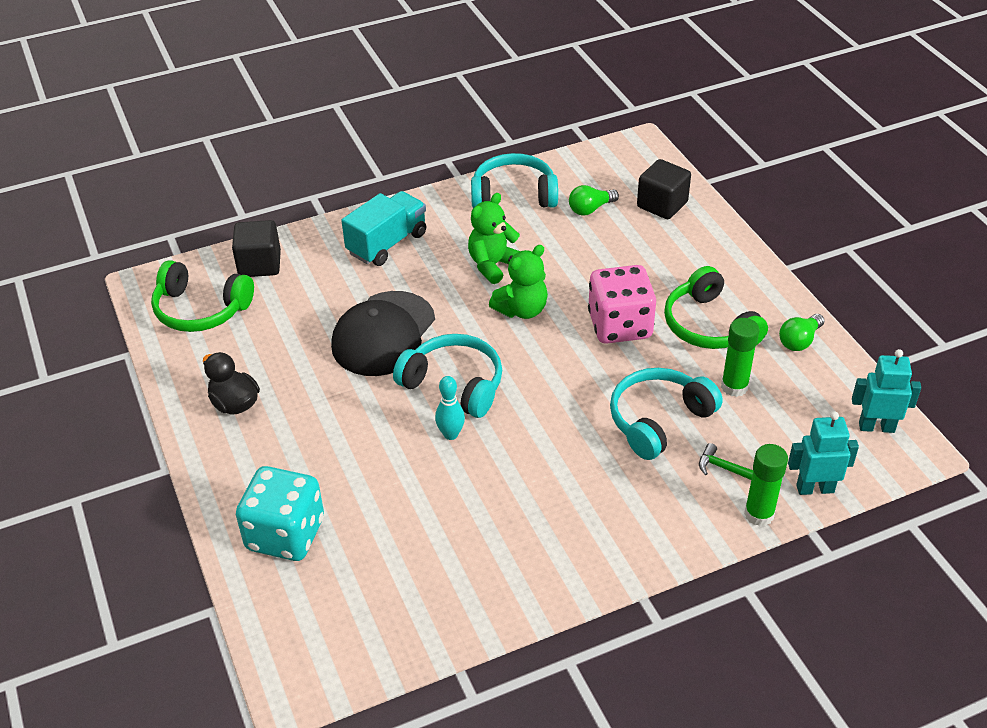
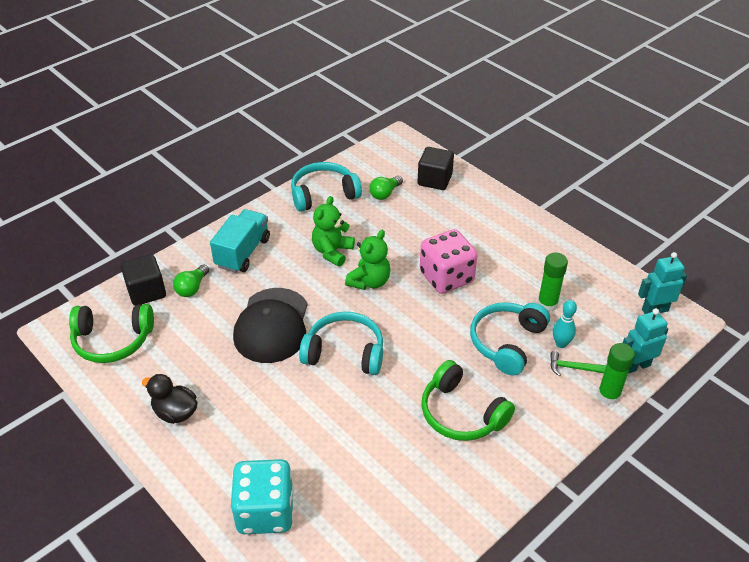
camera: 20 degrees left, 0 degrees up
turquoise bowling pin [435,376,465,440] -> turquoise bowling pin moved to [553,300,577,348]
green headphones [664,266,768,349] -> green headphones moved to [421,360,515,441]
green light bulb [779,314,825,351] -> green light bulb moved to [173,264,209,297]

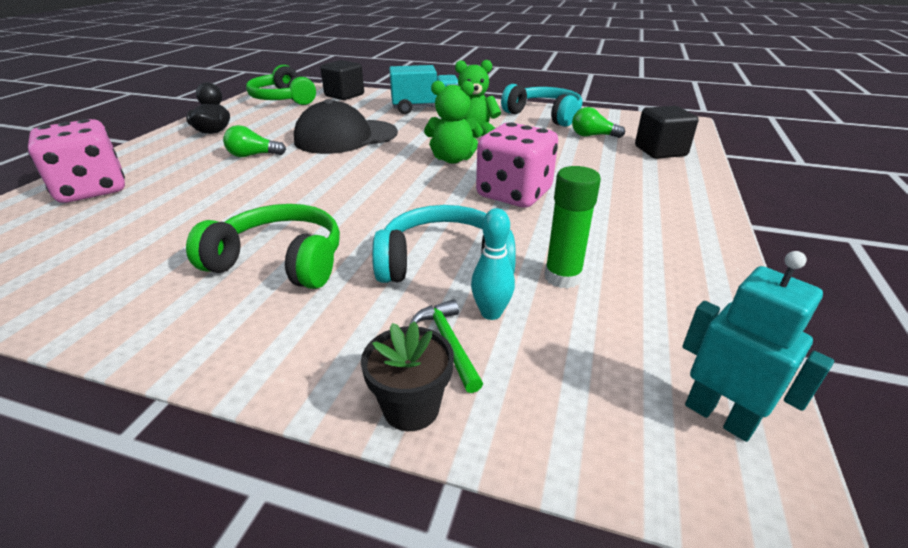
camera: 60 degrees right, 10 degrees down
green light bulb [173,264,209,297] -> green light bulb moved to [223,125,286,157]
turquoise dice [231,459,294,534] -> pink dice [28,119,125,203]
turquoise headphones [299,312,383,375] -> none
green headphones [421,360,515,441] -> green headphones turned 90 degrees clockwise [186,204,340,289]
green glue stick [597,343,635,405] -> black flower pot [361,321,454,431]
turquoise robot [623,308,668,373] -> none

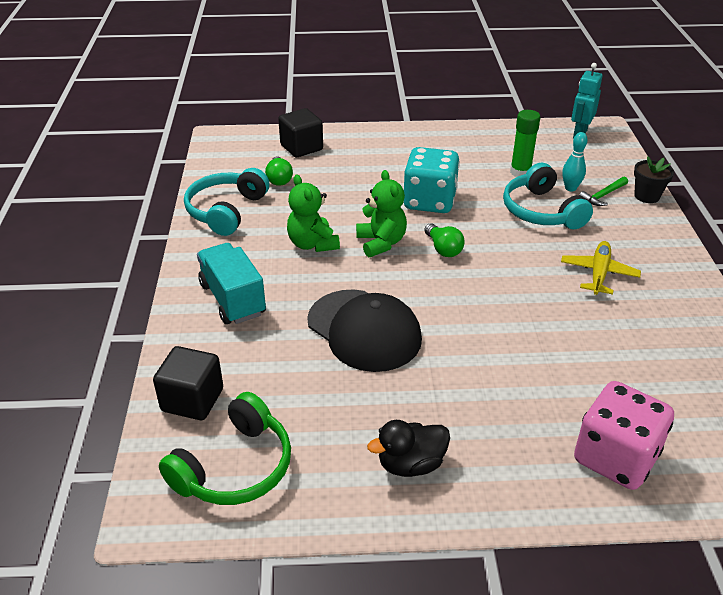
camera: 110 degrees left, 5 degrees up
green headphones [186,204,340,289] -> yellow plane [561,241,641,295]
green light bulb [223,125,286,157] -> green light bulb moved to [424,224,465,257]
pink dice [476,122,558,208] -> turquoise dice [404,147,460,213]

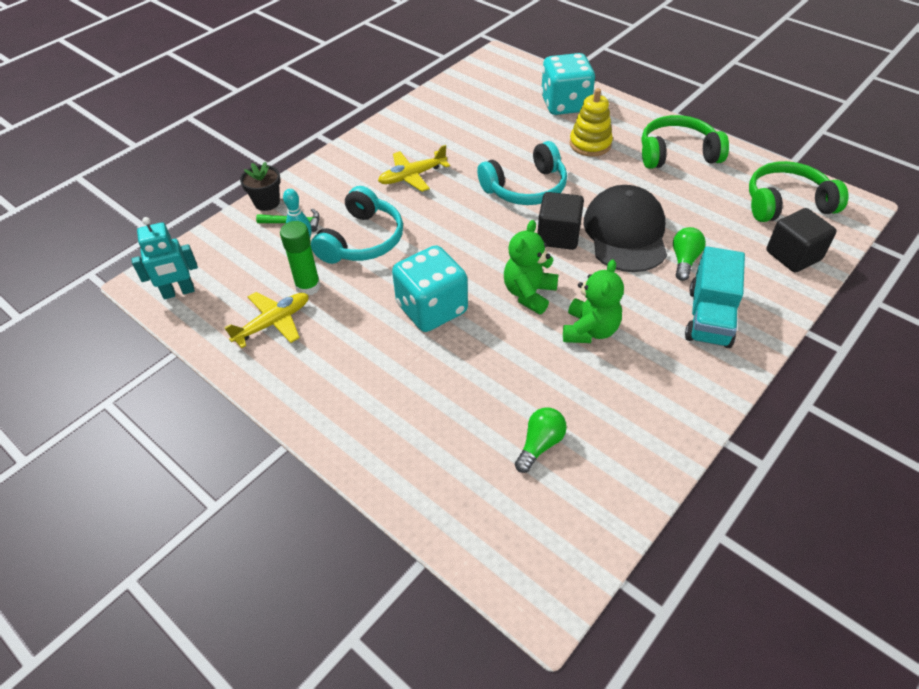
camera: 135 degrees left, 10 degrees up
turquoise headphones [184,168,269,236] -> turquoise headphones moved to [477,141,567,205]
black cube [278,108,323,157] -> black cube moved to [537,192,584,250]
black duck [367,420,450,477] -> green headphones [642,115,729,169]
green light bulb [424,224,465,257] -> green light bulb moved to [673,227,706,281]
pink dice [574,381,674,490] -> turquoise dice [541,53,595,115]
none -> yellow plane [224,292,309,348]
none -> yellow stacking toy [569,88,613,157]

